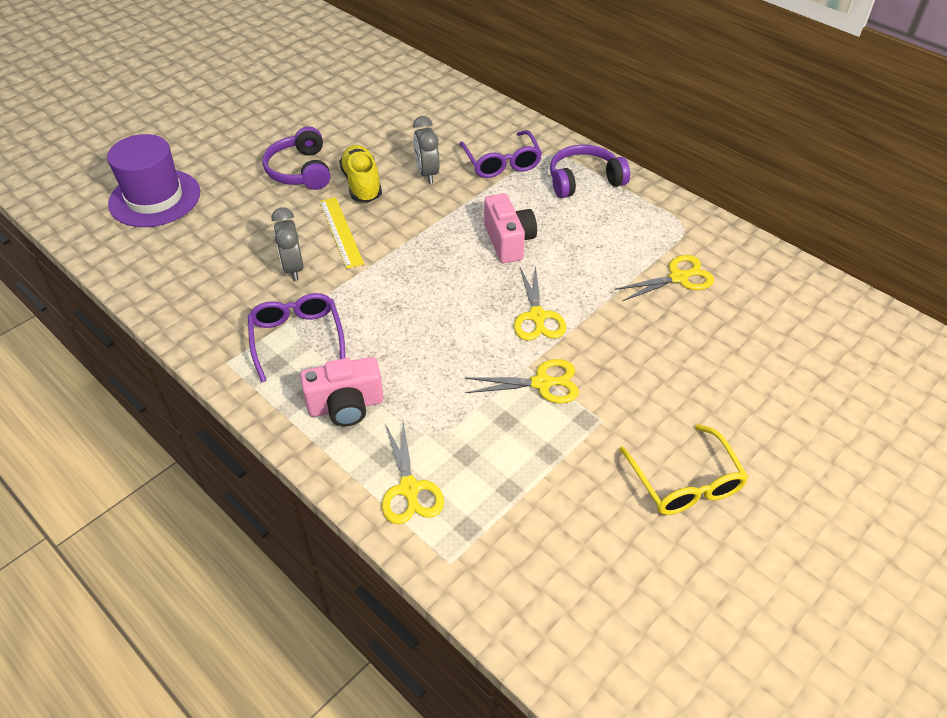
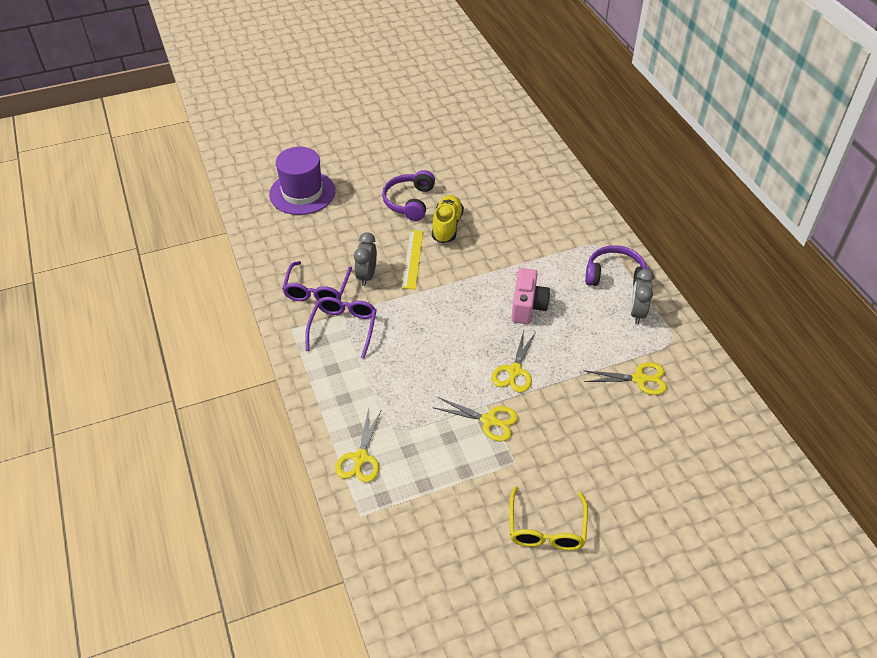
camera: 25 degrees right, 0 degrees up
pink camera [300,357,384,426] -> none
grey clock [413,116,440,184] -> grey clock moved to [630,269,654,324]
purple glasses [459,130,542,178] -> purple glasses moved to [282,261,352,301]

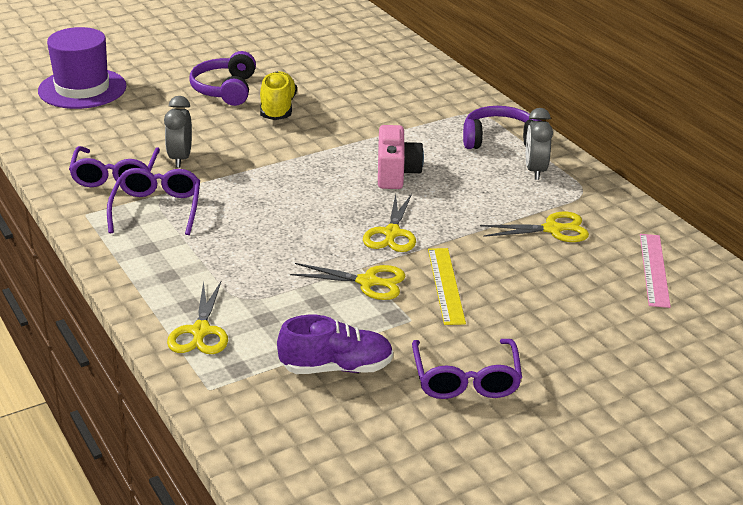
camera: 10 degrees left, 15 degrees down
yellow ruler [402,230,423,289] -> yellow ruler moved to [428,248,466,325]
yellow glasses [509,486,588,551] -> purple glasses [412,339,522,399]
none -> purple shoe [277,315,393,374]
none -> pink ruler [640,234,671,308]

